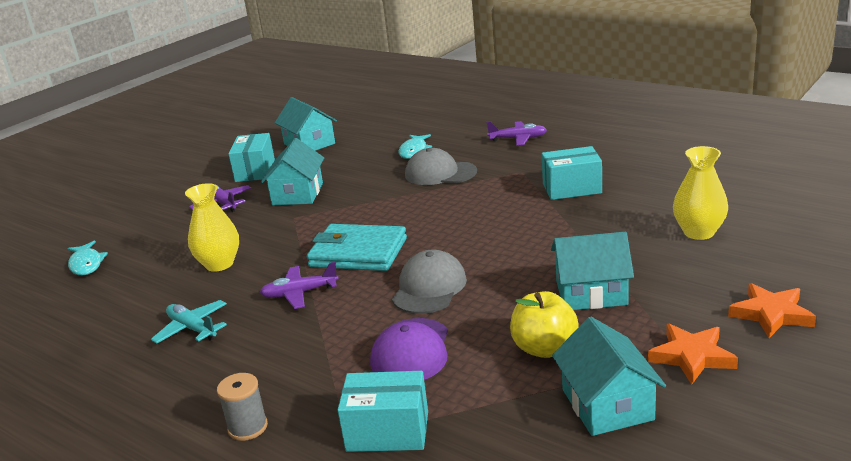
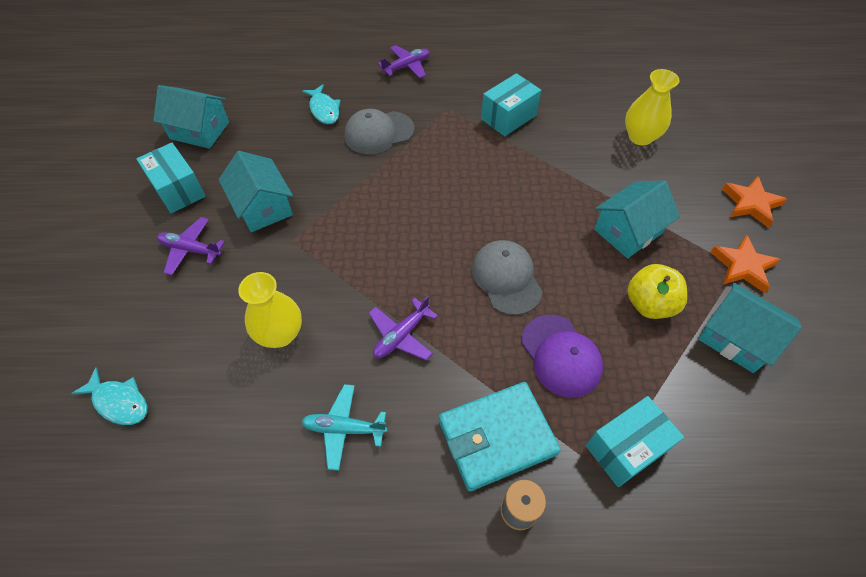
camera: 40 degrees left, 30 degrees up
turquoise wallet [307,224,407,271] -> turquoise wallet moved to [439,382,561,491]

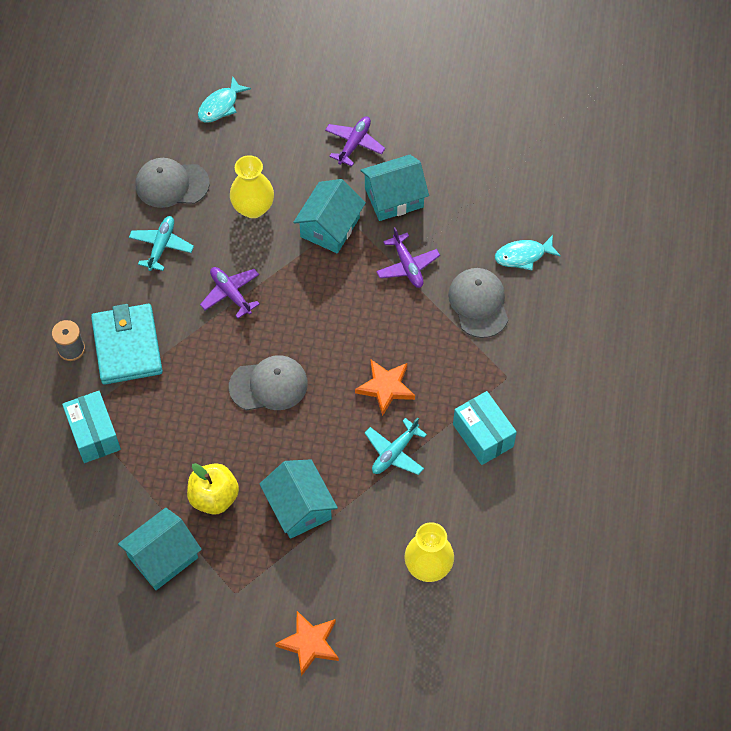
camera: 100 degrees right, 5 degrees up
turquoise box [136,143,206,213] -> none
turquoise house [153,85,229,149] -> turquoise house moved to [293,179,366,253]
purple plane [378,45,430,78] -> purple plane moved to [376,227,440,288]
purple cap [521,315,603,398] -> none
orange star [710,235,781,293] -> orange star moved to [355,360,415,416]
none -> grey cap [135,158,210,208]
none -> turquoise plane [365,418,427,475]

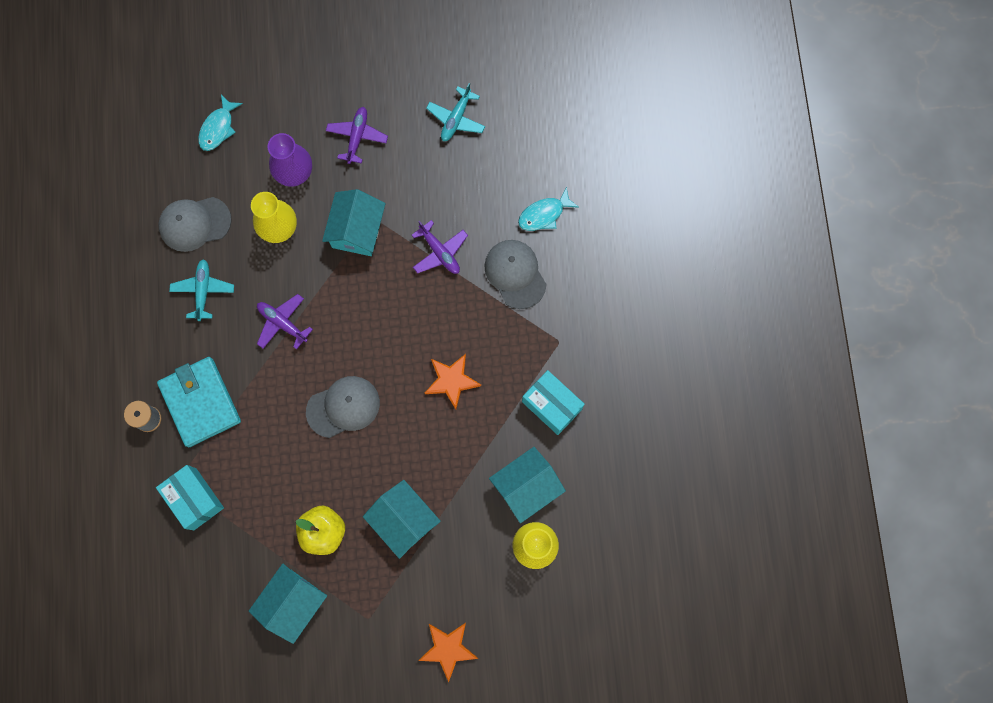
camera: 15 degrees left, 15 degrees up
turquoise house [360,155,429,221] -> turquoise house moved to [489,447,566,523]
turquoise plane [365,418,427,475] -> turquoise plane moved to [426,83,485,141]
none -> purple vase [268,133,312,187]

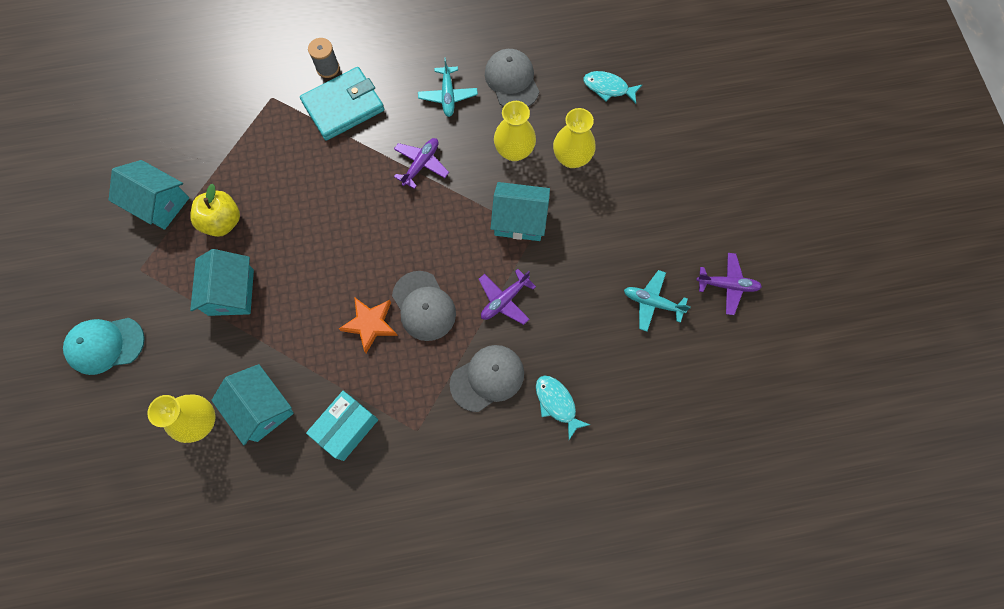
camera: 85 degrees right, 5 degrees down
turquoise box [156,465,224,530] -> none
turquoise plane [169,259,234,321] -> turquoise plane turned 90 degrees clockwise [418,57,478,117]
purple vase [268,133,312,187] -> yellow vase [553,108,596,168]
grey cap [306,376,380,438] -> grey cap moved to [392,271,456,341]
purple plane [326,107,388,164] -> purple plane moved to [696,253,762,315]
turquoise house [363,480,441,559] -> turquoise house turned 45 degrees counterclockwise [190,249,254,316]
orange star [418,623,478,683] -> turquoise cap [63,318,145,375]

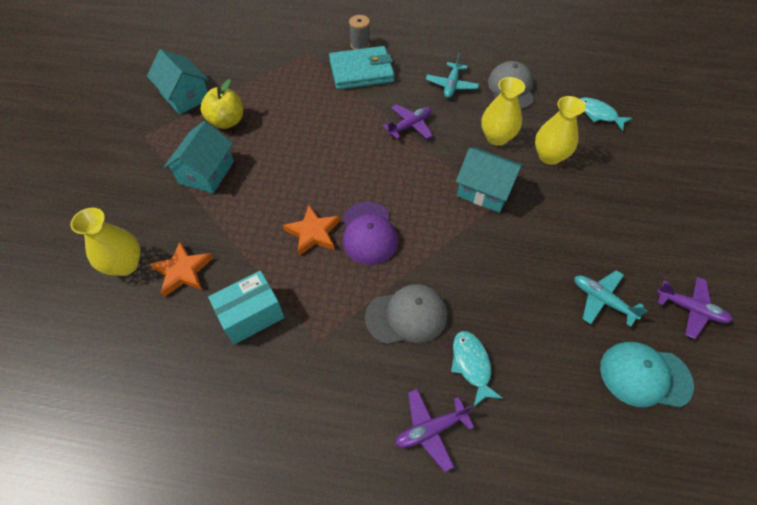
camera: 20 degrees right, 15 degrees down
turquoise cap [63,318,145,375] -> turquoise cap moved to [600,342,694,408]
turquoise house [211,364,294,445] -> orange star [150,242,213,297]
grey cap [392,271,456,341] -> purple cap [343,202,398,265]
purple plane [479,269,536,325] -> purple plane moved to [395,389,474,472]

